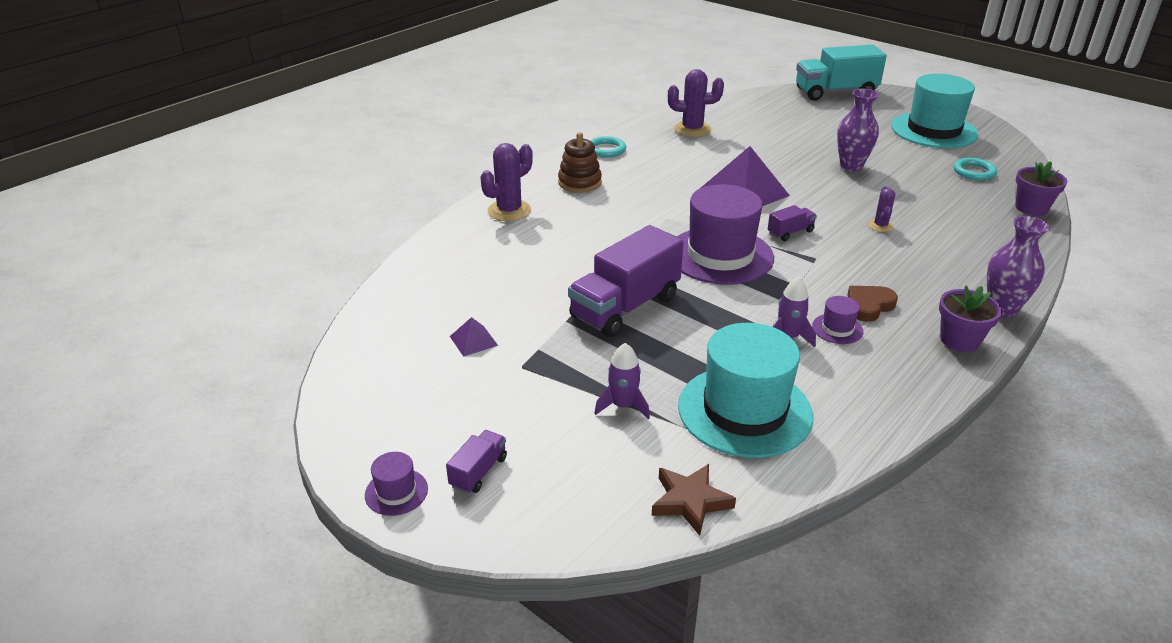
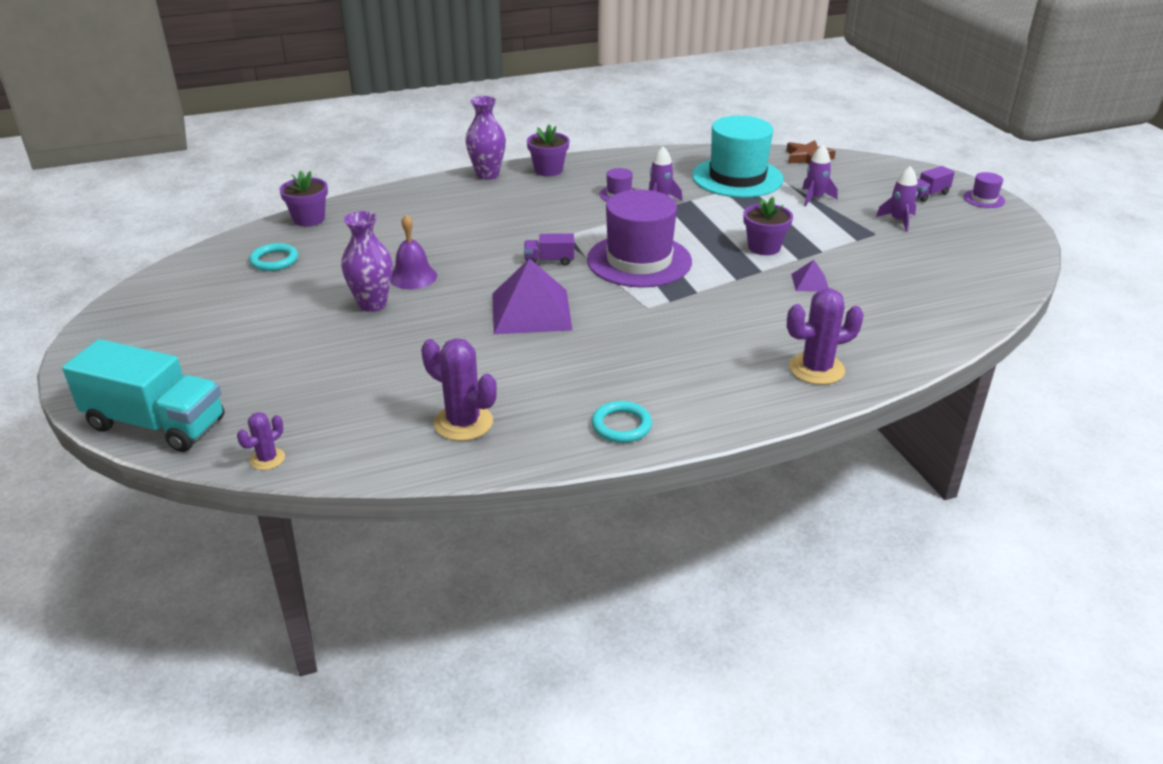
camera: 150 degrees left, 0 degrees up
purple pyramid [450,317,498,357] -> purple pyramid moved to [791,260,829,292]
brown stacking toy [558,132,602,193] -> none
purple truck [568,225,684,337] -> purple flower pot [743,197,793,255]
brown heart [847,286,898,322] -> none
purple cactus [868,186,895,232] -> purple cactus moved to [237,412,285,470]
turquoise hat [891,74,978,148] -> none
none -> purple bell [391,215,437,289]
none -> purple rocket [876,166,918,232]

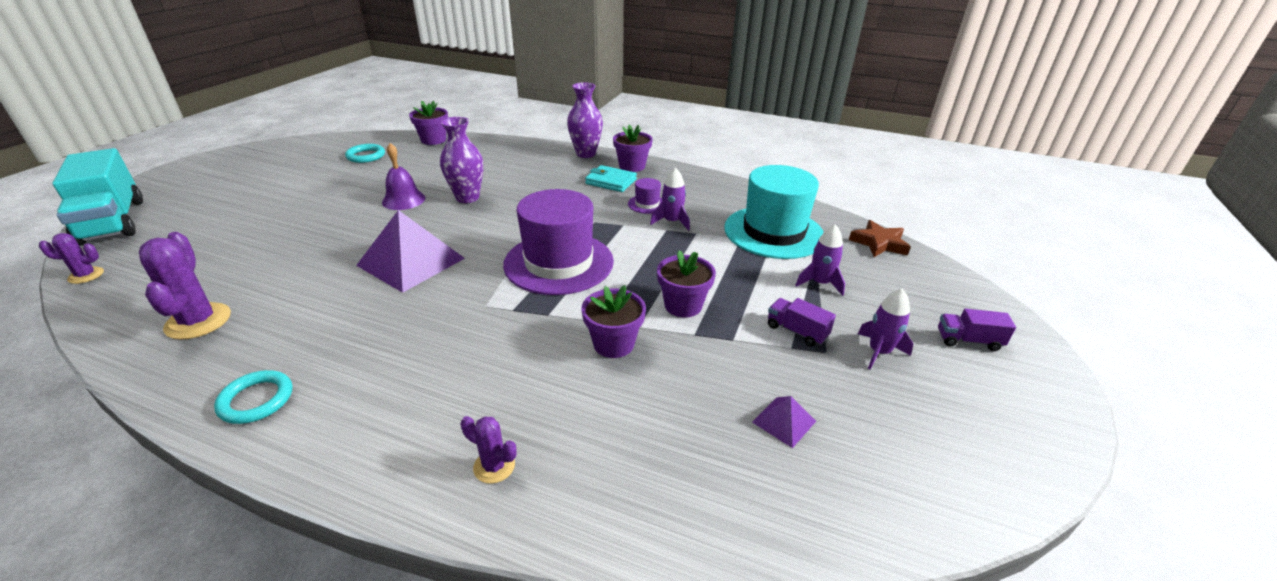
camera: 40 degrees right, 0 degrees up
purple vase [341,211,393,312] -> purple vase moved to [440,117,483,203]
purple truck [524,233,574,266] -> purple truck moved to [768,298,836,347]
purple cactus [787,288,864,385] -> purple cactus [461,416,517,484], size x0.56
purple pyramid [791,260,829,292] -> purple pyramid moved to [752,396,816,448]
purple hat [963,172,1005,208] -> none
none -> purple flower pot [582,285,646,358]
none -> turquoise wallet [585,165,637,192]

